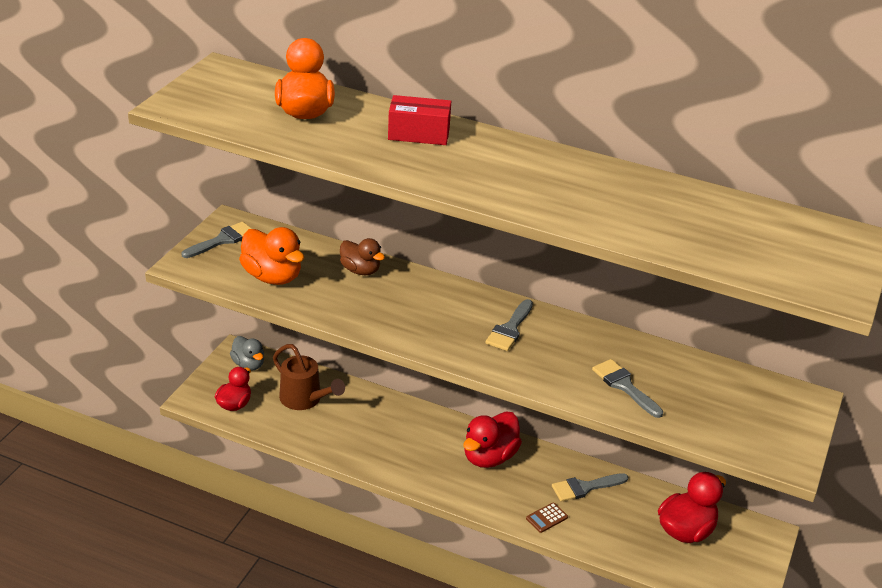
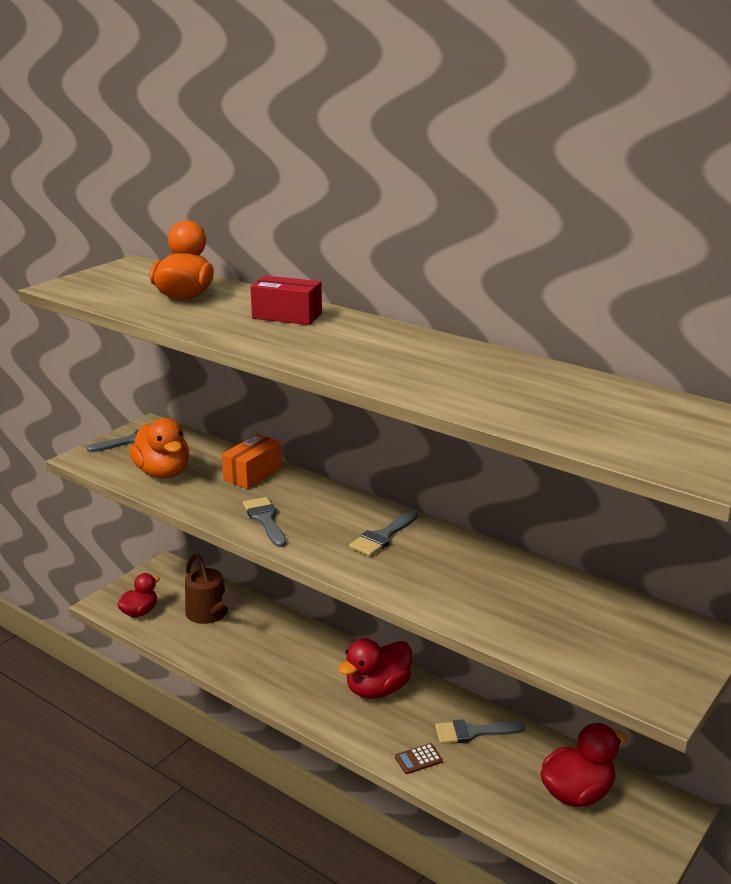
camera: 15 degrees right, 10 degrees down
grey duck [230,336,264,371] -> none
brown duck [340,238,385,275] -> orange box [222,434,282,489]
grey brush [592,359,663,418] -> grey brush moved to [243,497,286,547]

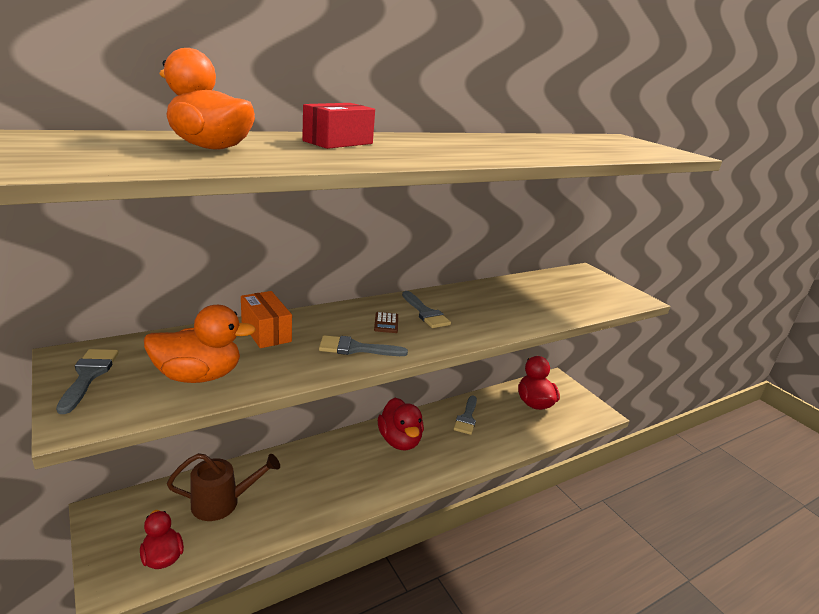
camera: 70 degrees left, 0 degrees up
brown calculator [395,743,443,774] -> brown calculator moved to [374,312,398,333]

